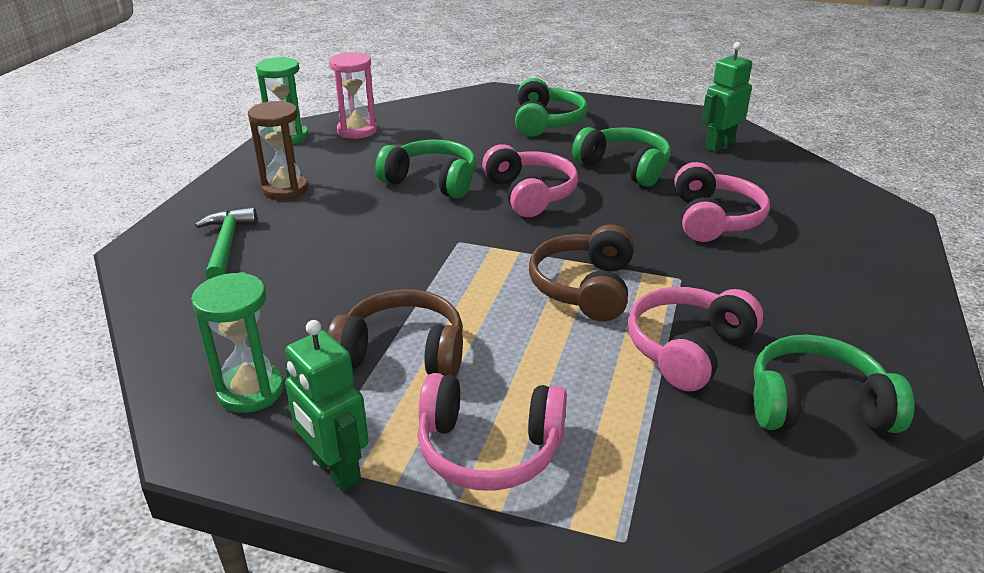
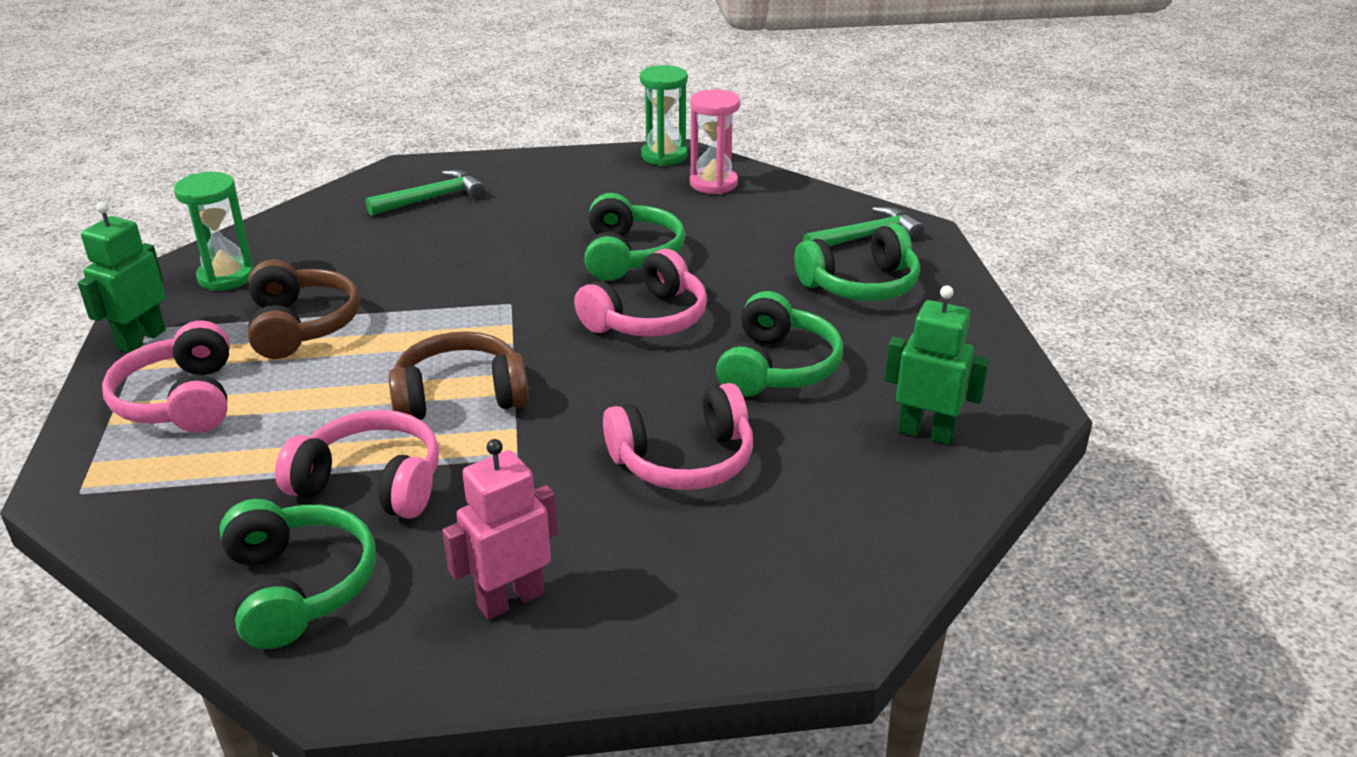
camera: 65 degrees right, 0 degrees up
brown hourglass [248,101,308,200] -> none
none -> pink robot [442,439,558,620]
none -> green hammer [803,207,924,246]

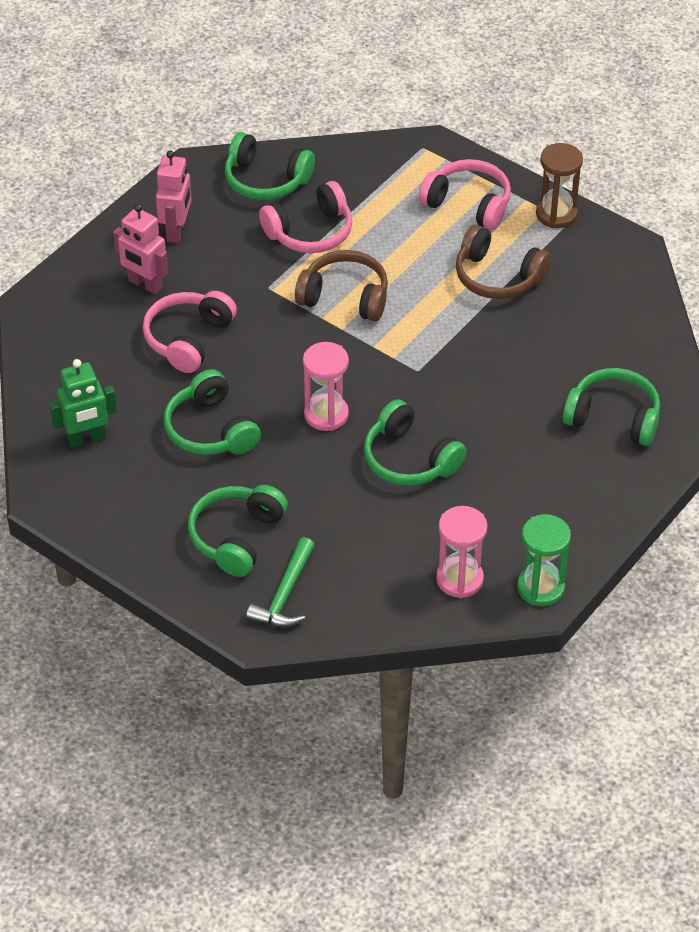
camera: 135 degrees right, 15 degrees up
green robot [78,202,166,353] -> brown hourglass [536,143,583,228]
green hourglass [174,172,254,291] -> none
green hammer [366,170,485,216] -> green headphones [563,368,660,446]
brown headphones [389,331,529,420] -> brown headphones turned 105 degrees counterclockwise [295,250,388,321]
pink headphones [574,249,707,337] -> pink hourglass [303,342,349,431]
none -> pink robot [113,204,168,295]

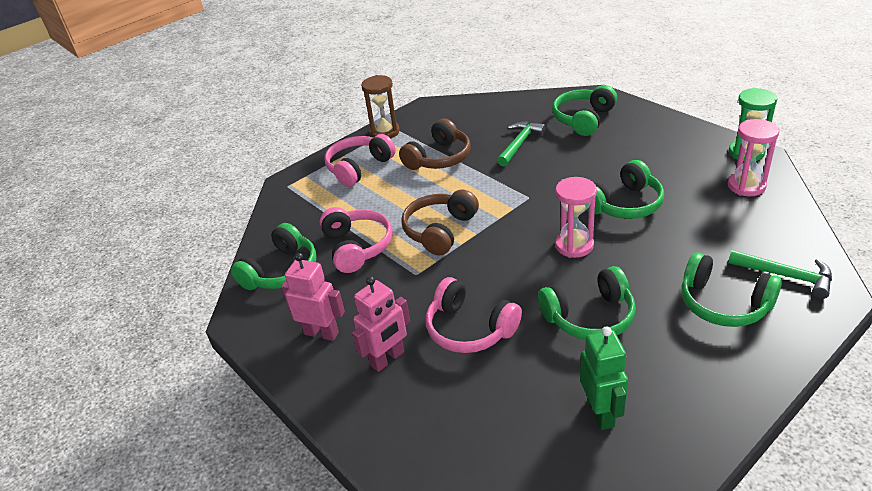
camera: 75 degrees left, 10 degrees down
none -> green hammer [497,122,546,166]

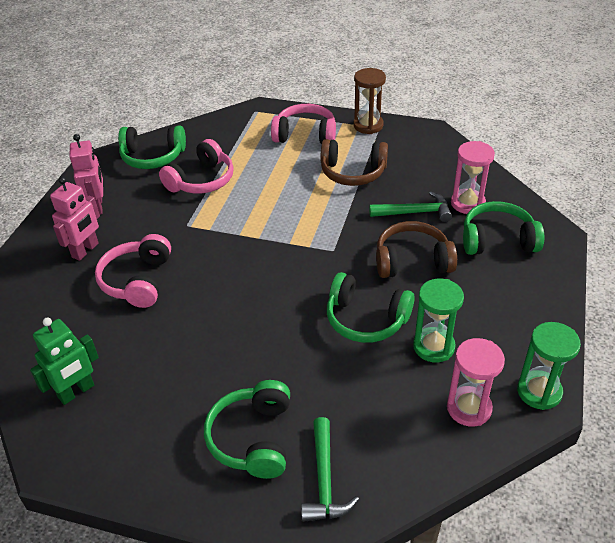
camera: 55 degrees right, 5 degrees up
pink robot [352,276,410,372] -> pink robot turned 75 degrees counterclockwise [50,177,100,261]
brown headphones [401,189,479,255] -> brown headphones moved to [376,221,457,278]
green headphones [538,266,636,340] -> none
pink hourglass [555,177,597,258] -> pink hourglass moved to [451,141,495,214]
none -> green hourglass [413,279,464,363]

